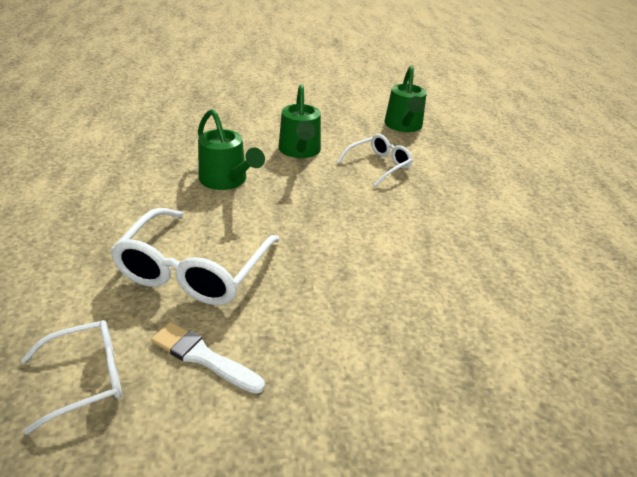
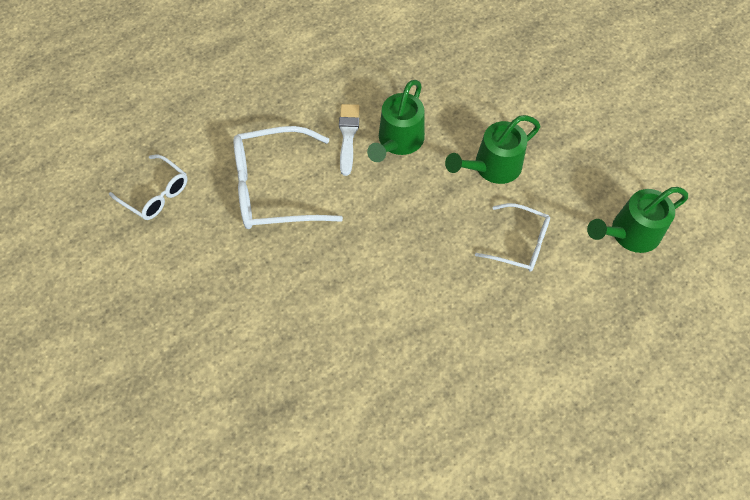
camera: 65 degrees right, 25 degrees up
white brush [151,322,265,394] -> white brush moved to [339,104,360,176]

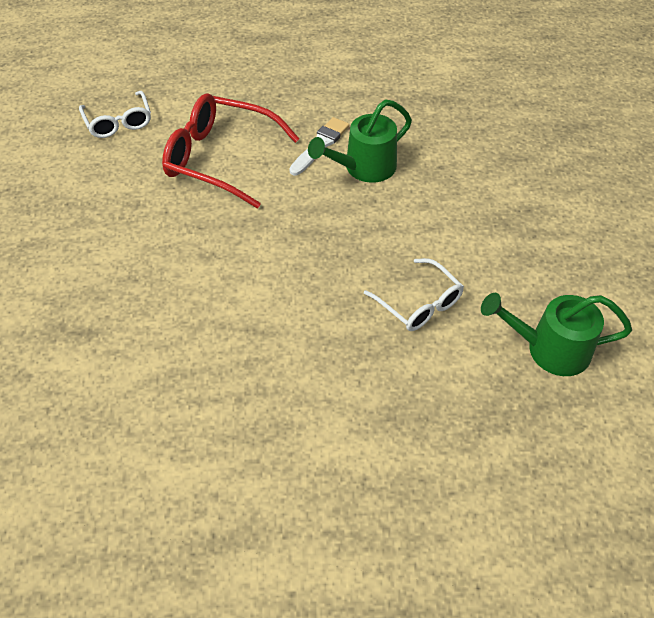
camera: 30 degrees right, 10 degrees down
white glasses [234,126,343,229] -> red glasses [162,93,299,208]
green watering can [445,115,540,184] -> none

